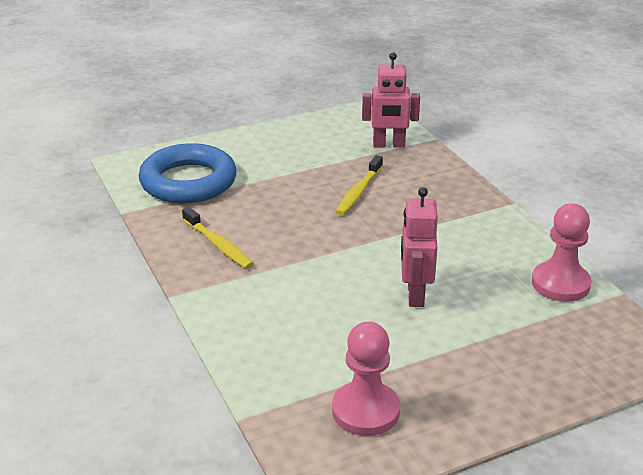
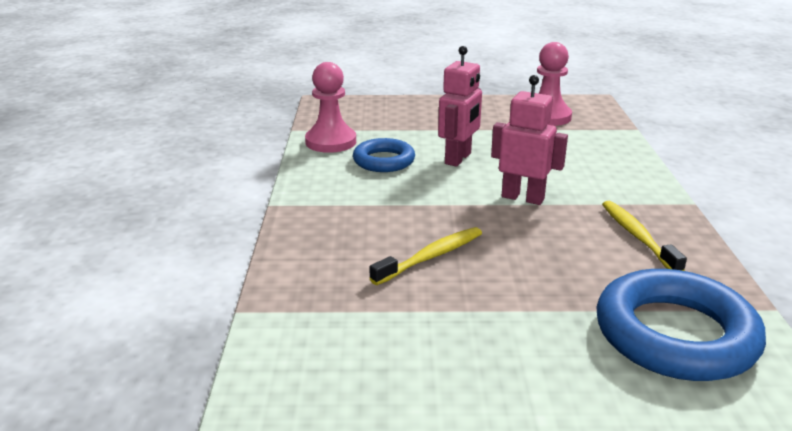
camera: 155 degrees left, 5 degrees down
pink robot [362,52,420,148] -> pink robot moved to [491,75,568,205]
none -> blue ring [353,138,415,172]

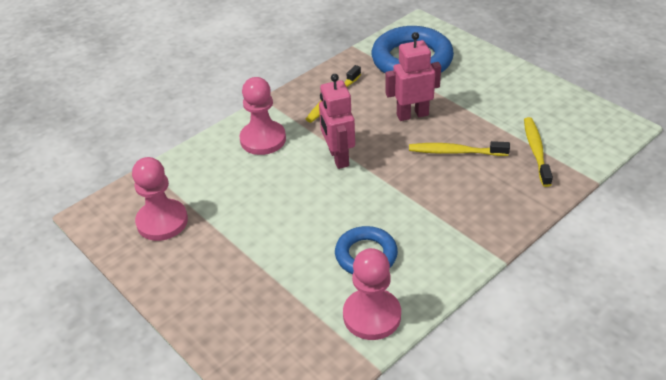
camera: 130 degrees left, 15 degrees up
pink robot [438,46,482,166] -> pink robot moved to [385,32,441,121]
none -> pink pawn [239,77,286,155]
none -> yellow toothbrush [524,117,553,187]

